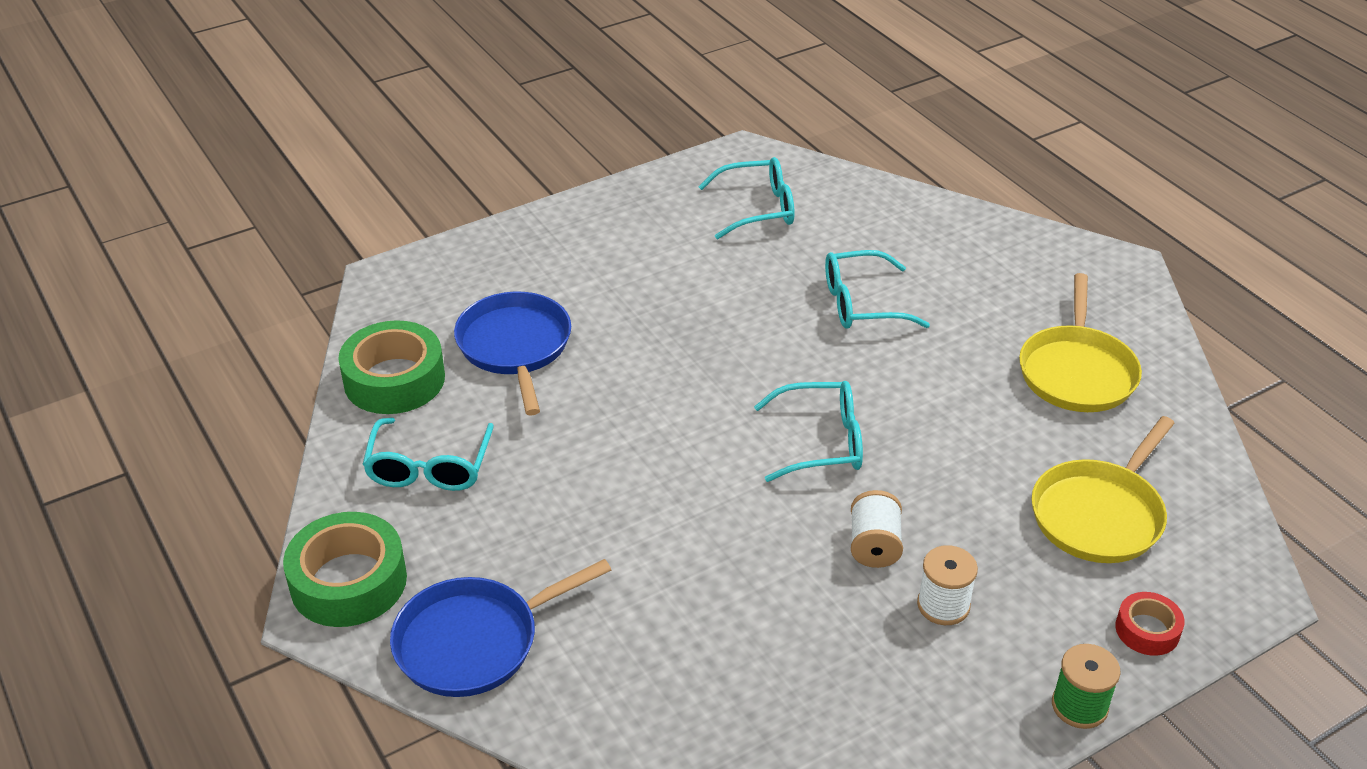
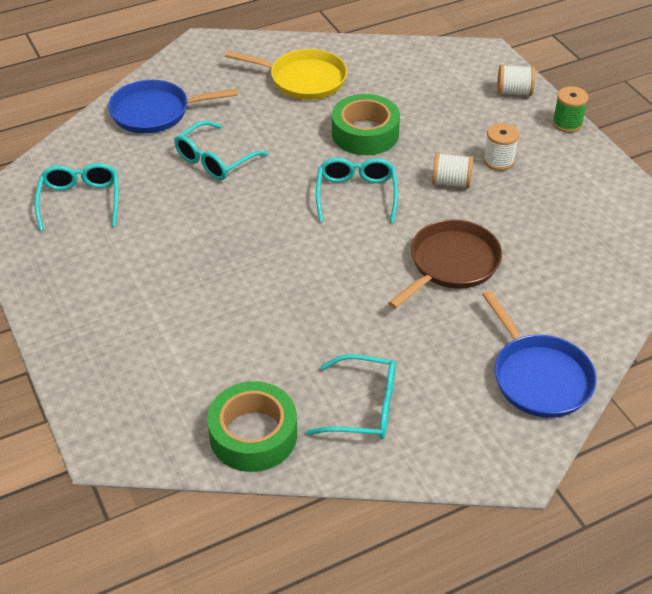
camera: 85 degrees left, 5 degrees up
green tape [283,512,407,627] -> green tape moved to [332,94,400,155]
blue pan [454,292,571,415] -> blue pan moved to [108,80,238,134]
turquoise glasses [825,250,930,329] -> turquoise glasses turned 45 degrees clockwise [174,121,268,180]
yellow pan [1031,416,1175,563] -> none
red tape [1115,592,1185,656] -> white spool [497,65,535,96]
none -> brown pan [388,219,502,309]

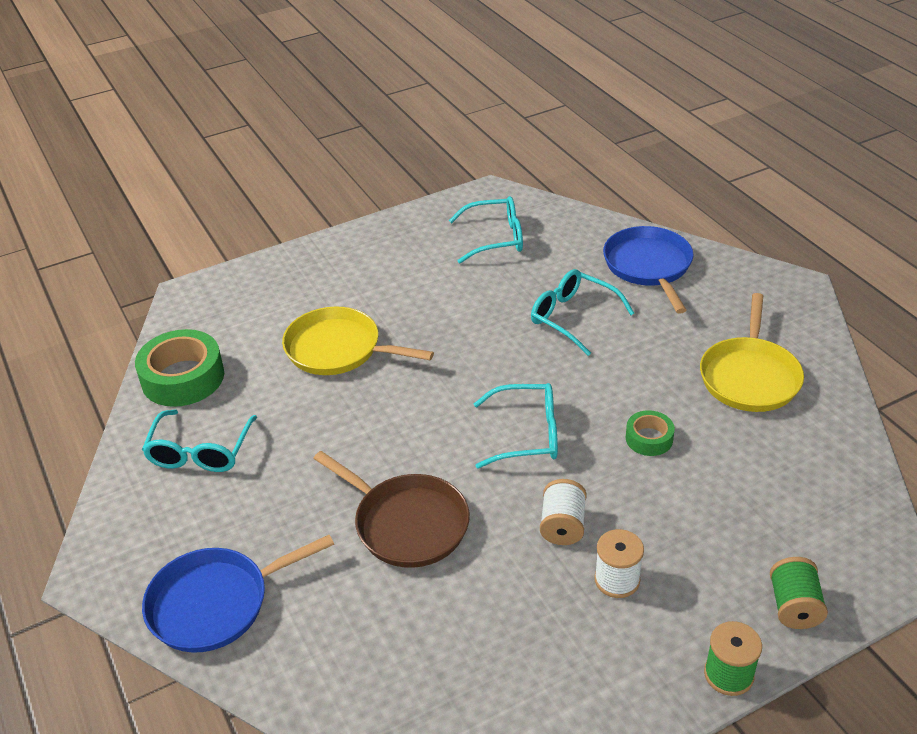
camera: 90 degrees right, 5 degrees down
green tape [332,94,400,155] -> green tape [626,410,675,456], size x0.53
white spool [497,65,535,96] -> green spool [770,557,828,629]
none -> yellow pan [282,307,434,375]

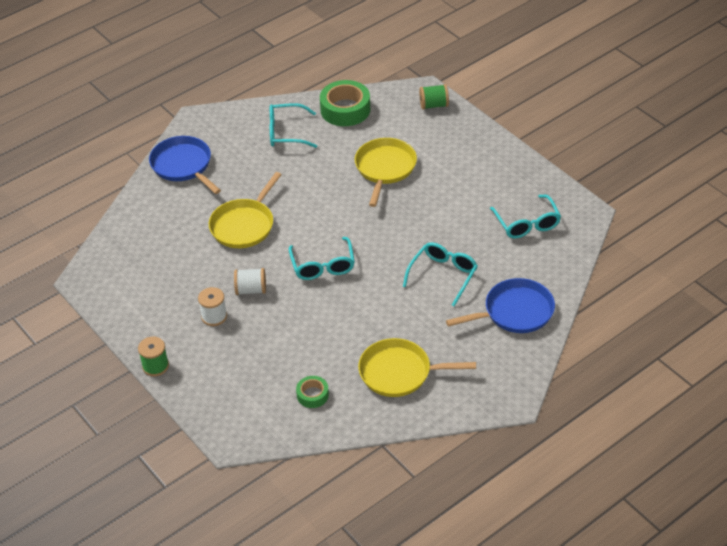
camera: 80 degrees right, 5 degrees up
brown pan [313,451,470,568] -> yellow pan [209,172,282,248]
green tape [626,410,675,456] -> green tape moved to [296,376,329,408]
green spool [770,557,828,629] -> green spool moved to [419,84,449,110]

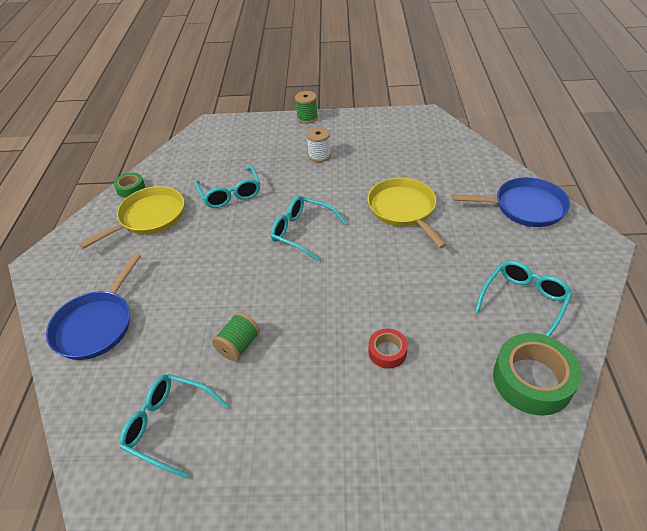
camera: 130 degrees right, 0 degrees up
white spool [234,268,266,295] -> none
green tape [296,376,329,408] -> green tape moved to [114,172,145,198]
yellow pan [355,138,417,207] -> red tape [369,329,408,369]
turquoise glasses [403,242,478,306] -> turquoise glasses moved to [195,166,261,208]
green spool [419,84,449,110] -> green spool moved to [212,312,260,361]

